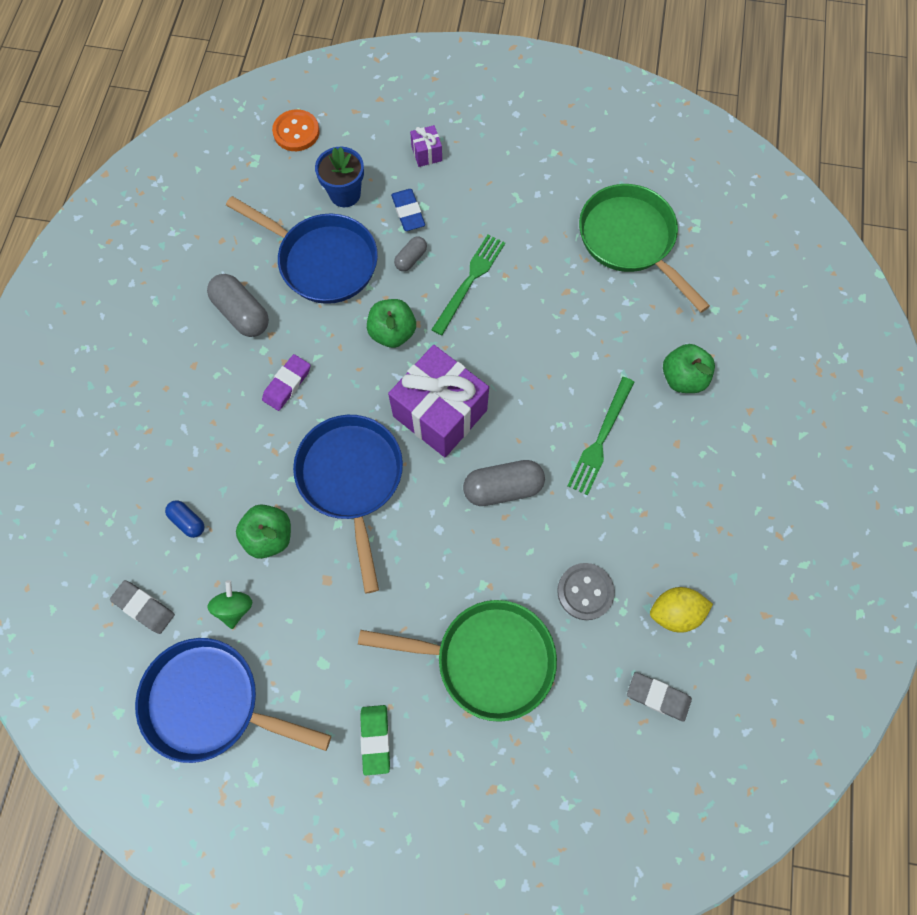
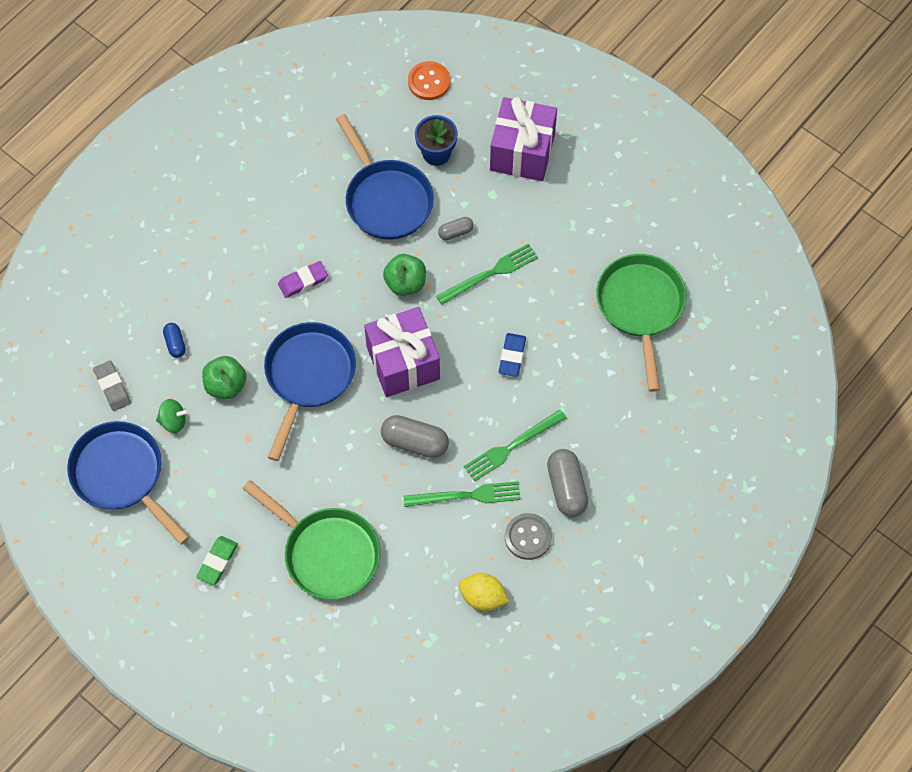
camera: 30 degrees right, 5 degrees down
grey capsule [207,274,269,337] -> grey capsule moved to [547,449,588,517]
green spinning top [207,580,253,629] -> green spinning top turned 60 degrees clockwise [156,399,189,433]
blue eraser [391,189,425,231] -> blue eraser moved to [498,333,526,377]
purple gift [410,125,442,167] -> purple gift [490,97,557,181], size x2.37
grey button [557,563,615,620] -> grey button moved to [505,513,552,560]
grey eraser [627,672,692,722] -> none
green apple [663,344,715,393] -> none
none -> green fork [404,481,521,507]

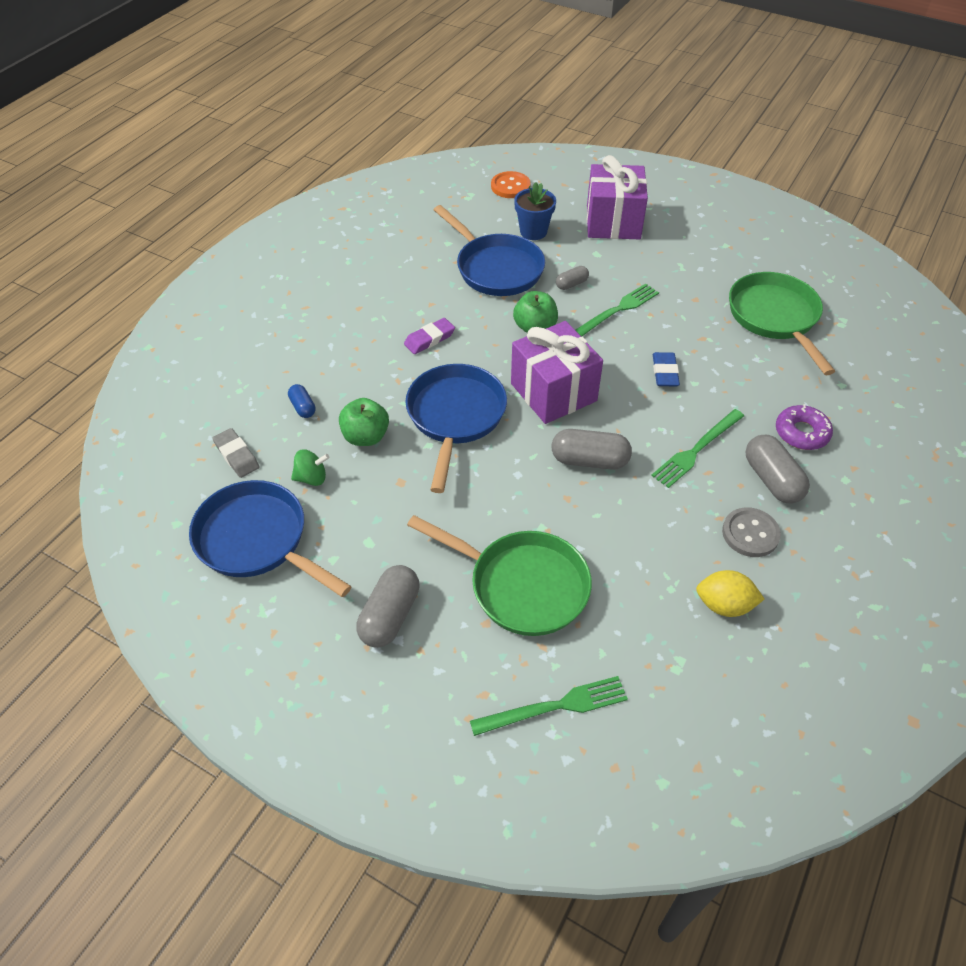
camera: 10 degrees left, 15 degrees down
green eraser [196,536,238,585] -> grey capsule [356,565,420,648]
green fork [404,481,521,507] -> green fork moved to [470,676,628,736]
none -> purple donut [776,404,833,450]

